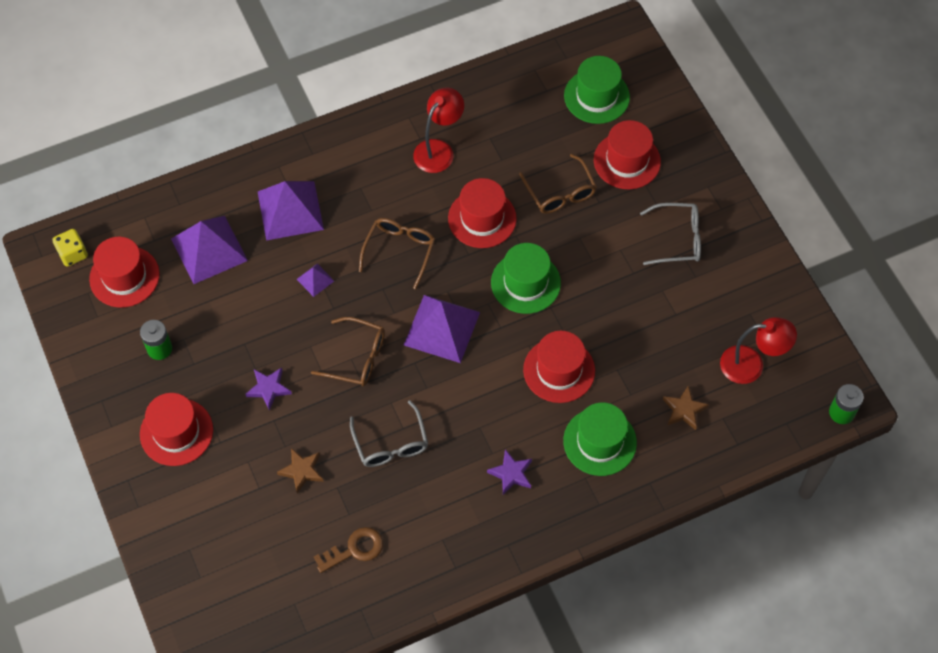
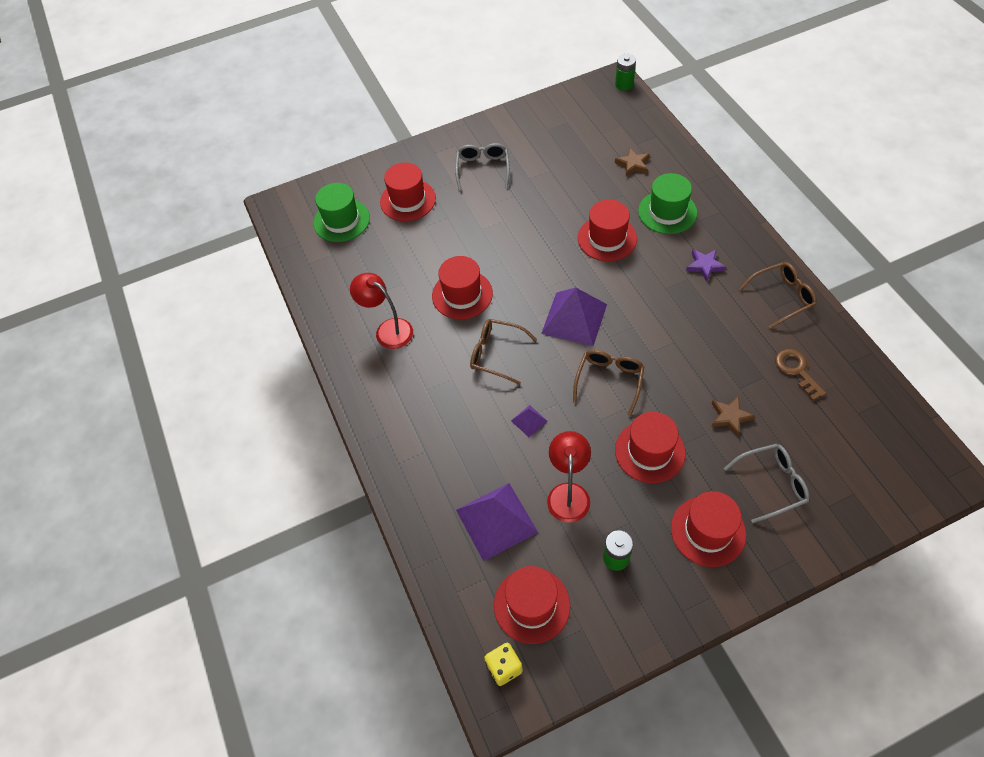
camera: 85 degrees left, 5 degrees down
purple star [245,367,292,410] -> red hat [615,412,686,483]
purple pyramid [258,181,324,241] -> none
grey glasses [350,400,428,467] -> grey glasses moved to [724,444,810,523]
green hat [491,243,561,314] -> none
brown glasses [519,154,597,214] -> brown glasses moved to [739,262,817,329]
red lamp [720,317,797,384] -> red lamp moved to [547,431,591,523]

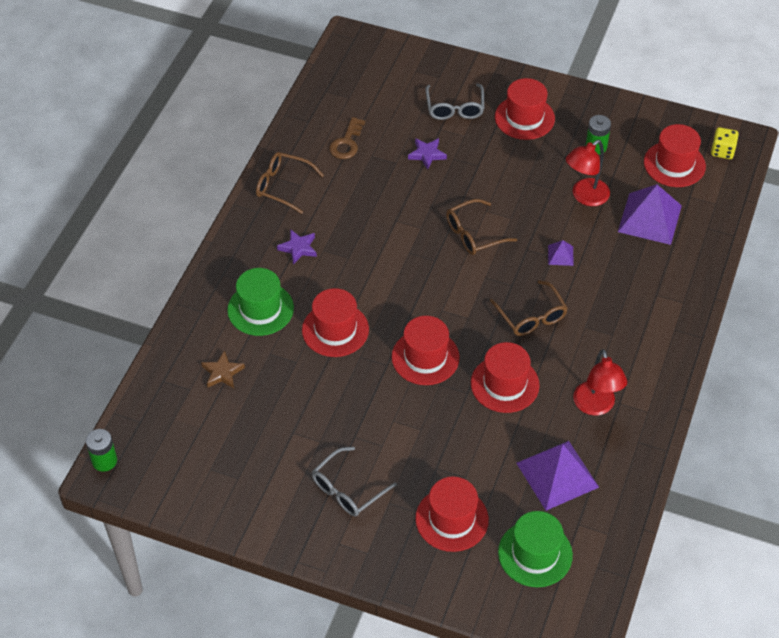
camera: 140 degrees left, 5 degrees down
purple pyramid [541,287,607,346] -> purple pyramid moved to [516,441,599,511]
red hat [615,412,686,483] -> red hat moved to [392,316,460,385]
brown star [711,396,755,437] -> purple star [408,138,447,170]
grey glasses [724,444,810,523] -> grey glasses turned 120 degrees counterclockwise [425,83,484,120]

